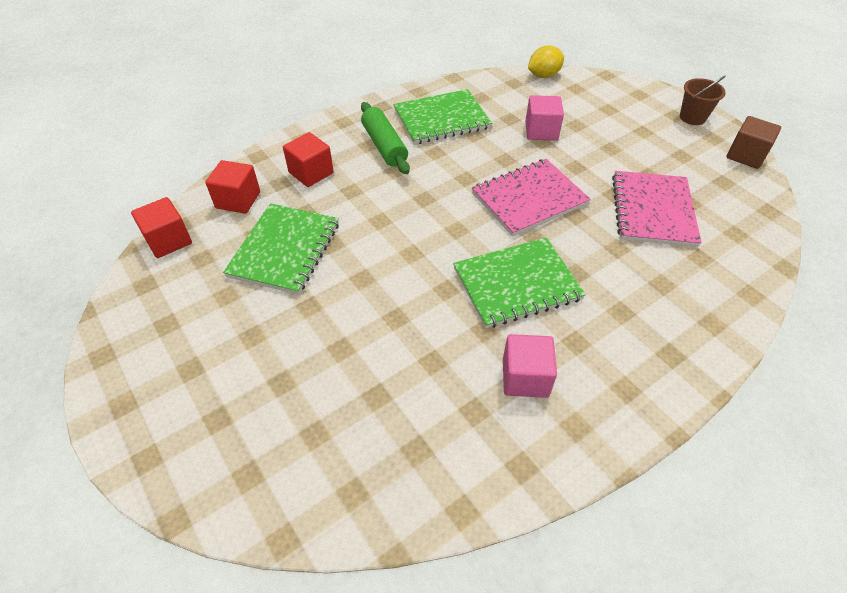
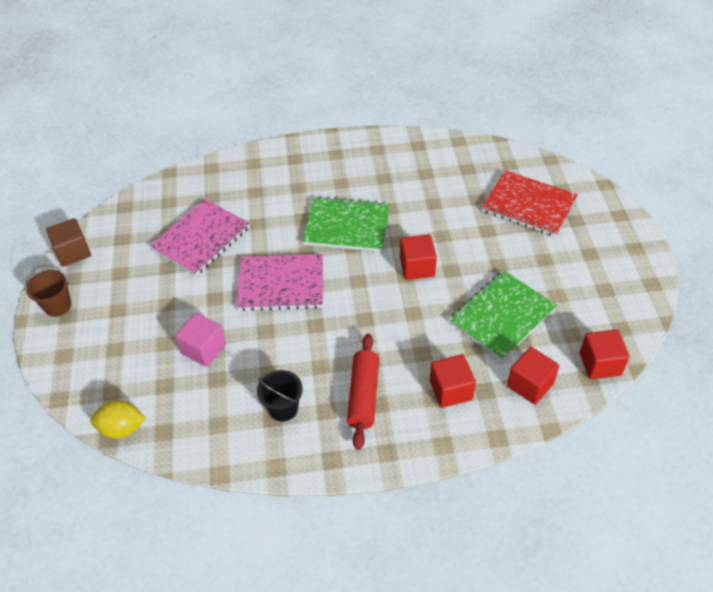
camera: 150 degrees left, 0 degrees up
green rolling pin [361,102,410,174] -> red rolling pin [347,334,379,450]
green notebook [394,89,492,144] -> black bucket [257,370,303,422]
pink cube [503,334,557,398] -> none
none -> red cube [400,234,437,280]
none -> red notebook [482,170,578,237]

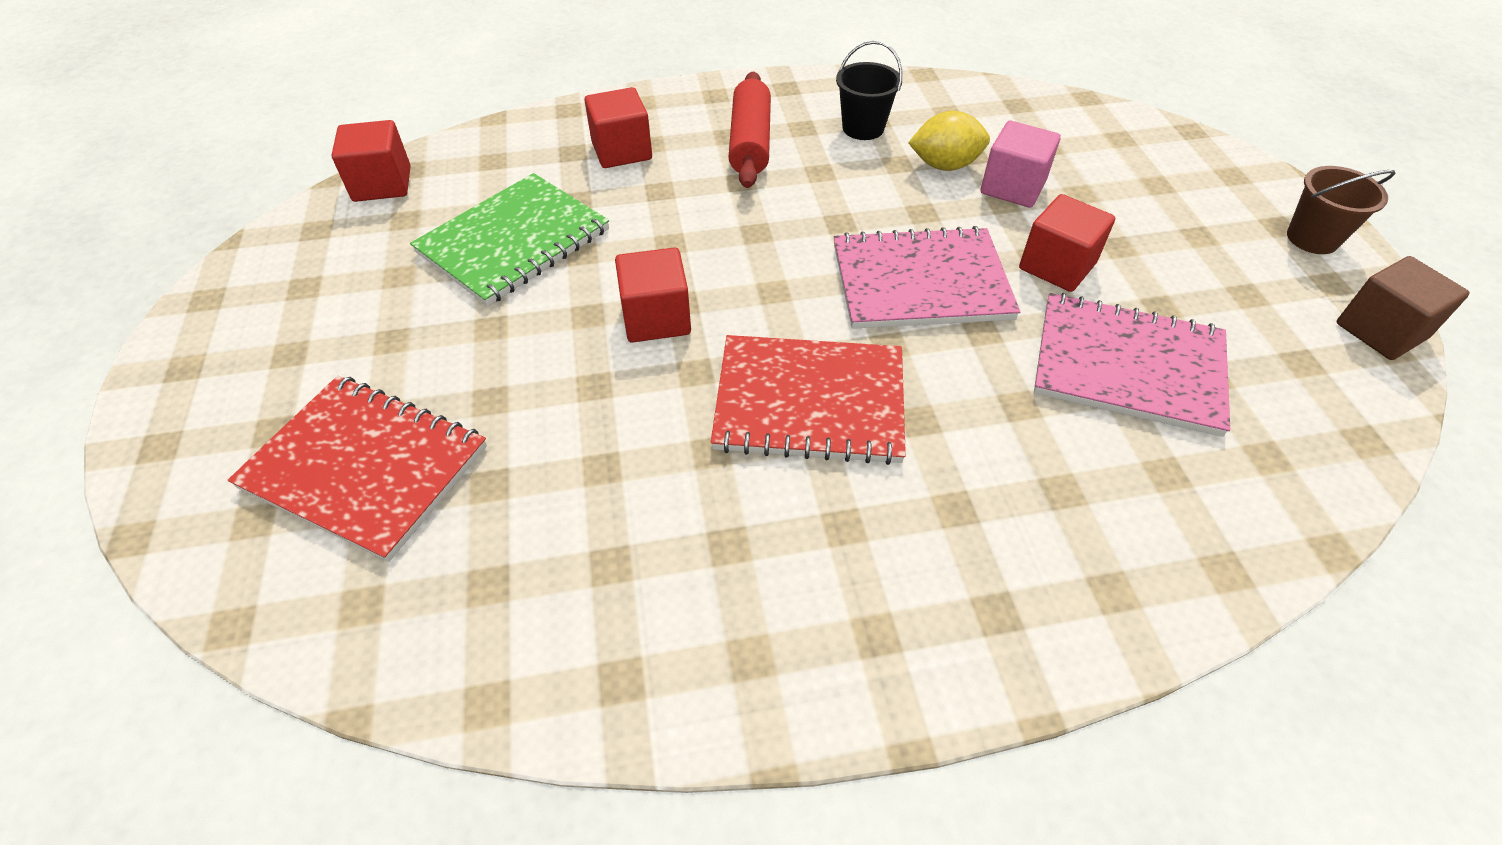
camera: 175 degrees right, 0 degrees up
yellow lemon [90,400,146,439] -> yellow lemon moved to [908,111,990,171]
pink notebook [150,199,250,276] -> pink notebook turned 75 degrees clockwise [1034,293,1230,437]
green notebook [303,196,390,252] -> red notebook [711,335,906,465]
red cube [507,347,559,405] -> red cube moved to [1019,194,1115,292]

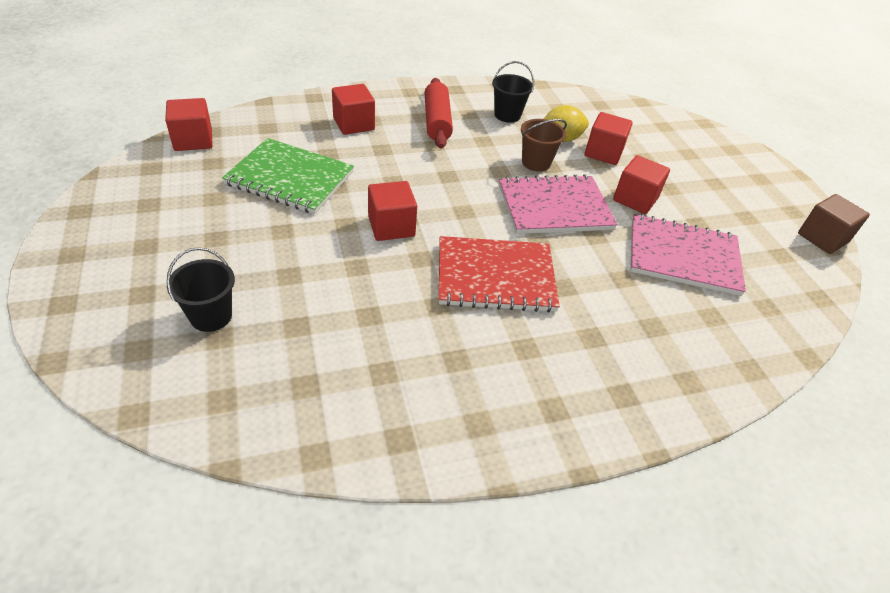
camera: 10 degrees left, 5 degrees down
red notebook [228,376,487,562] -> black bucket [167,247,235,332]
green notebook [410,173,609,306] -> green notebook turned 75 degrees clockwise [222,138,354,214]
pink cube [981,121,1061,208] -> red cube [585,112,633,165]
brown bucket [1287,166,1396,254] -> brown bucket moved to [521,119,567,172]

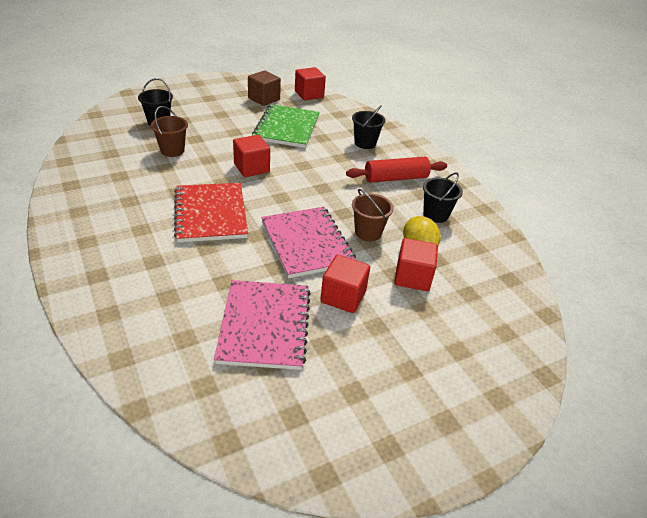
camera: 80 degrees right, 5 degrees down
red cube [332,84,375,135] -> black bucket [352,105,385,149]
brown cube [798,194,870,254] -> brown cube moved to [248,70,281,106]
none -> brown bucket [151,106,188,157]

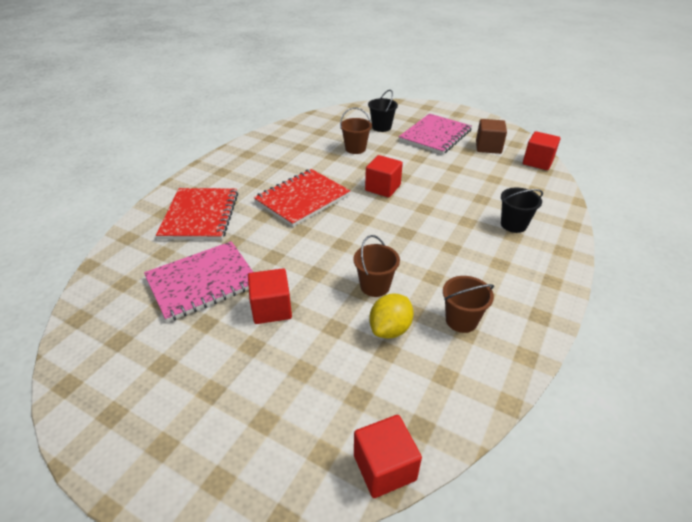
camera: 60 degrees right, 0 degrees up
green notebook [252,104,320,148] -> none
pink notebook [261,207,356,278] -> pink notebook moved to [399,114,472,155]
red rolling pin [346,157,447,183] -> none
red cube [394,238,438,291] -> red cube moved to [354,415,422,498]
black bucket [423,172,463,223] -> brown bucket [443,276,494,333]
none -> red notebook [156,188,238,240]

